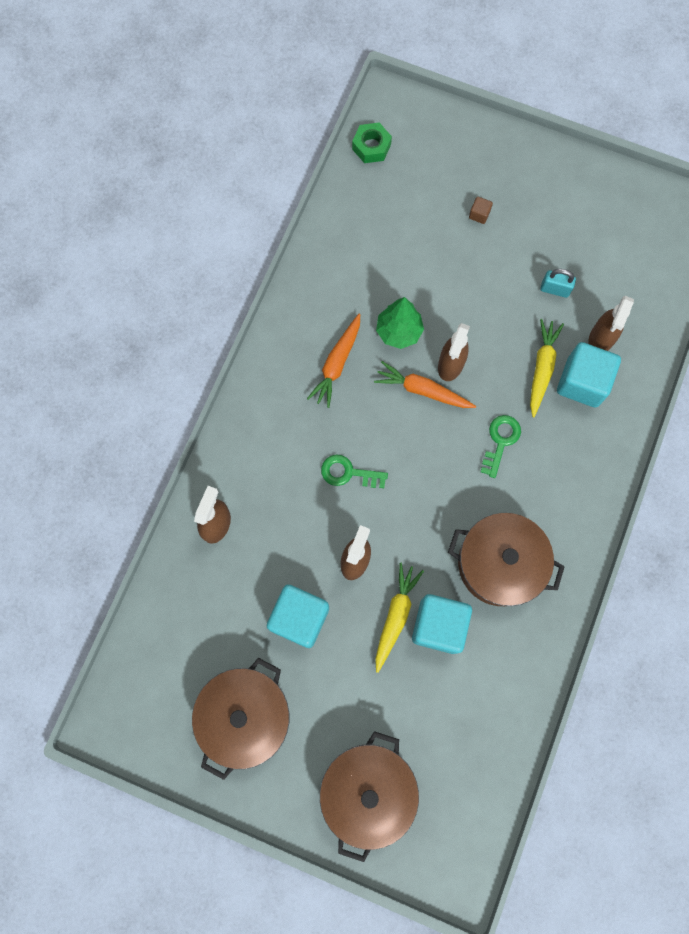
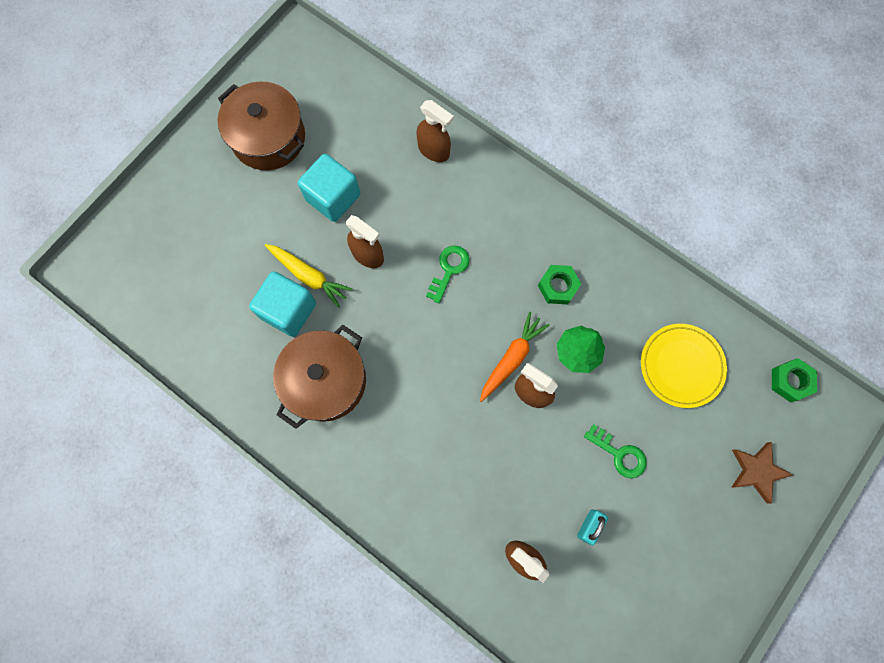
camera: 105 degrees right, 0 degrees up
orange carrot [307,314,360,408] -> green nut [538,265,581,304]
brown pot [320,731,419,862] -> none
brown cube [469,197,493,224] -> none
green key [481,415,521,478] -> green key moved to [584,424,647,478]
yellow carrot [530,319,564,417] -> none
turquoise cube [557,342,621,407] -> none
none -> yellow plate [641,324,727,408]
none -> brown star [732,442,793,504]

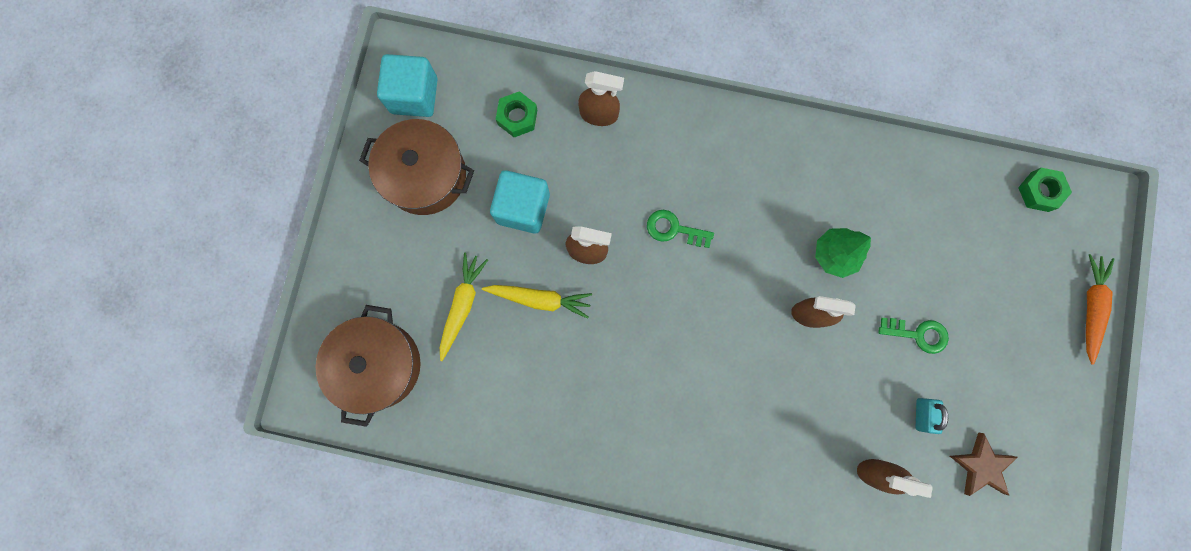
camera: 25 degrees left, 5 degrees up
turquoise cube [249,271,316,337] -> turquoise cube moved to [377,54,438,117]
brown pot [273,325,366,429] -> brown pot moved to [316,305,421,427]
green key [426,245,469,303] -> green key turned 75 degrees counterclockwise [647,210,714,248]
orange carrot [480,312,549,402] -> orange carrot moved to [1086,254,1114,365]
green nut [538,265,581,304] -> green nut moved to [496,91,537,137]
yellow plate [641,324,727,408] -> none
brown star [732,442,793,504] -> brown star moved to [950,432,1017,496]
none -> yellow carrot [440,252,488,361]

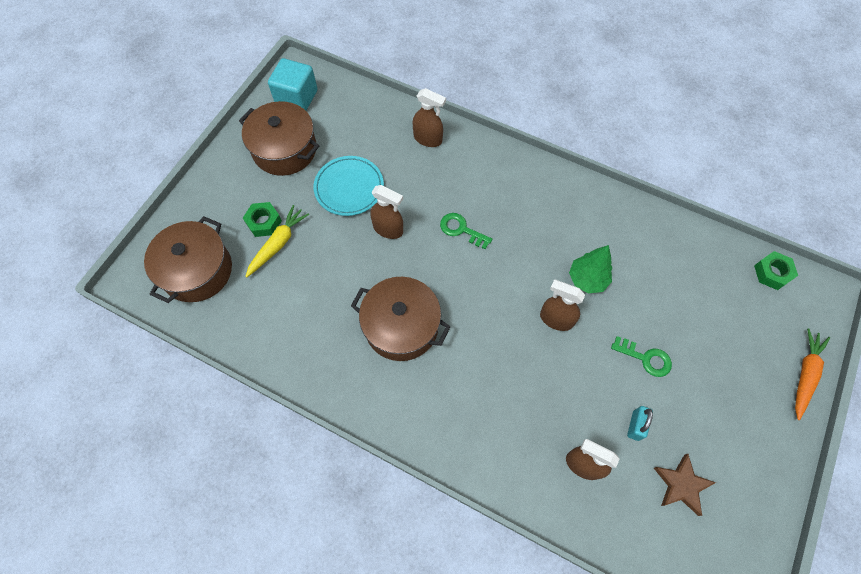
camera: 15 degrees right, 15 degrees down
yellow carrot [482,285,592,319] -> none
turquoise cube [490,170,550,233] -> turquoise plate [313,156,384,216]
green nut [496,91,537,137] -> green nut moved to [243,202,282,237]
none -> brown pot [351,277,451,361]

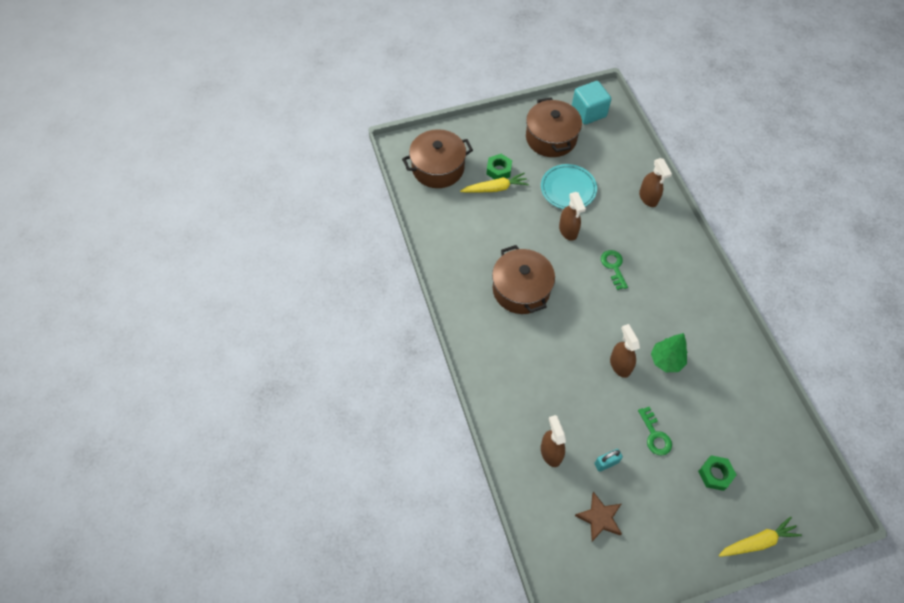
camera: 45 degrees right, 5 degrees down
green nut [754,251,798,290] -> green nut moved to [698,455,736,491]
orange carrot [795,329,830,420] -> yellow carrot [718,516,802,557]

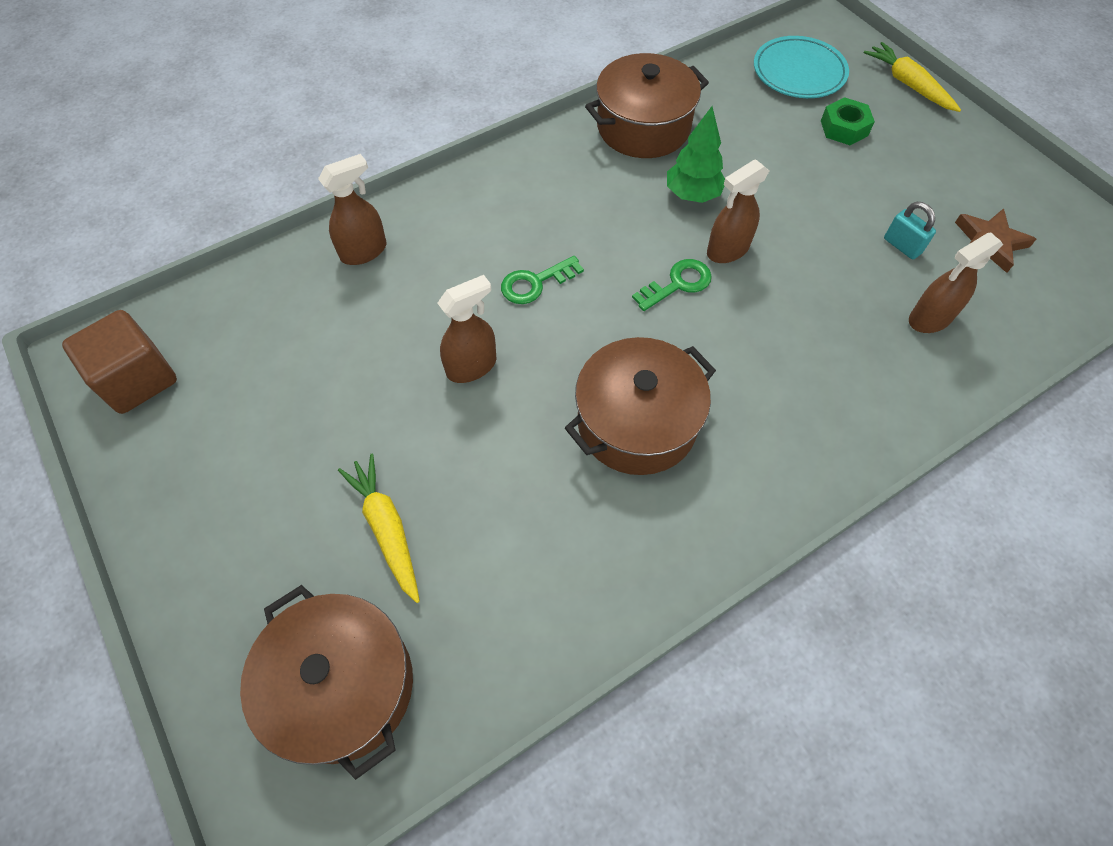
camera: 105 degrees left, 0 degrees up
green nut [486,154,512,180] -> none
brown pot [526,98,582,157] -> brown pot moved to [585,53,709,158]
turquoise plate [541,164,597,209] -> turquoise plate moved to [754,36,849,98]
turquoise cube [572,81,611,125] -> brown cube [62,310,177,414]
green key [638,407,672,456] -> green key moved to [632,259,712,311]

